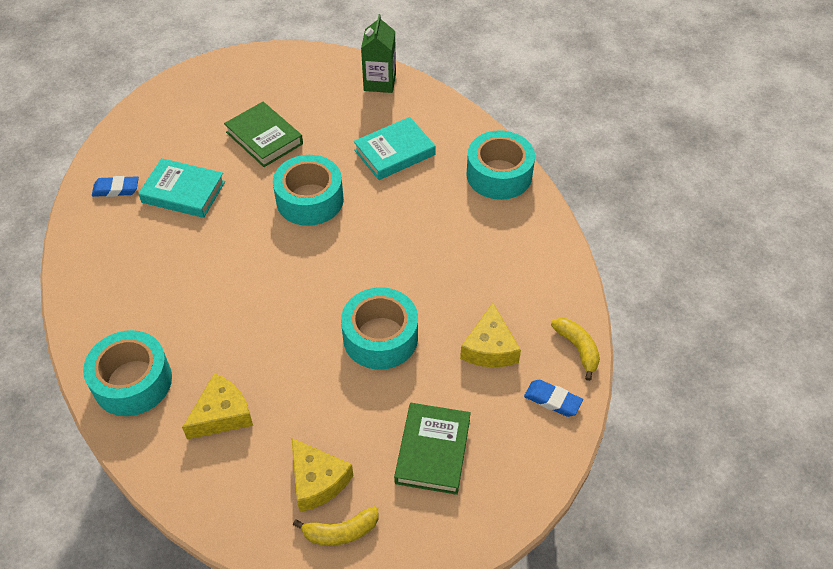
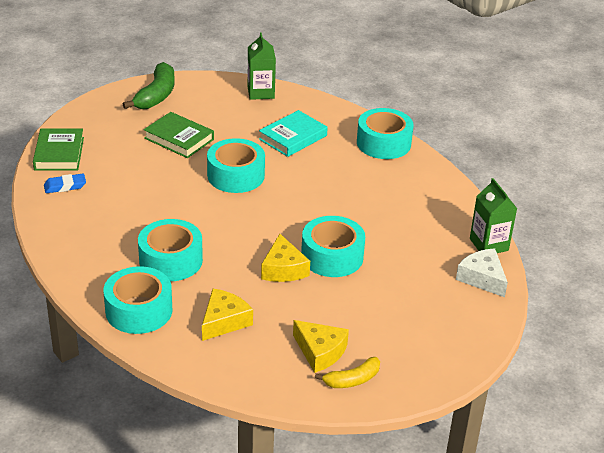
camera: 15 degrees left, 15 degrees down
turquoise book [138,158,225,218] -> none
green book [394,403,471,495] -> green book moved to [33,128,84,171]
yellow cheese [460,303,521,367] -> yellow cheese moved to [261,234,310,282]
blue eraser [524,380,583,417] -> white cheese [456,248,508,297]
yellow banana [551,318,600,381] -> green carton [470,178,517,253]
none -> green banana [123,62,175,109]
none -> turquoise tape [138,219,203,281]

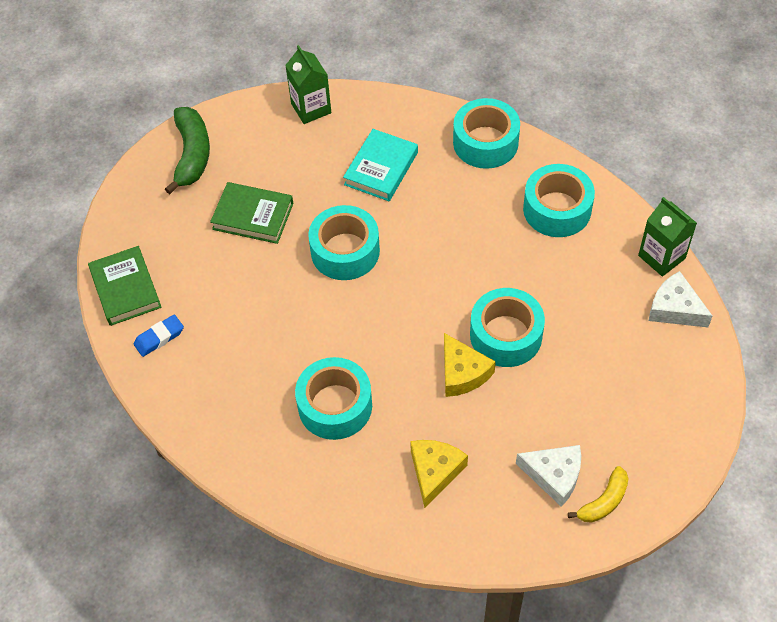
camera: 15 degrees left, 20 degrees up
turquoise tape [103,266,172,334] -> turquoise tape moved to [523,164,595,237]
yellow cheese [293,320,349,373] -> white cheese [516,445,581,507]

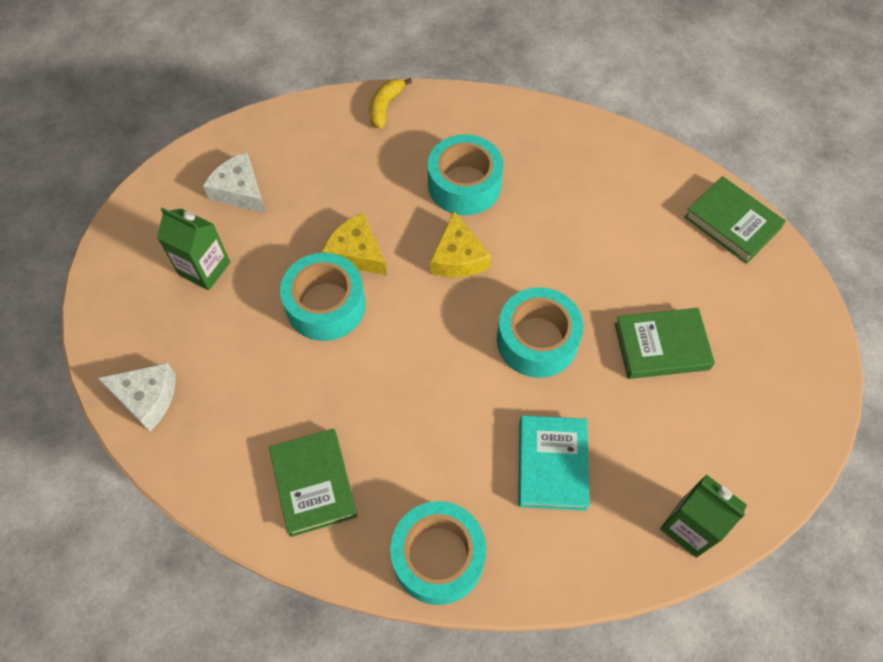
camera: 155 degrees right, 5 degrees up
blue eraser [134,315,184,357] -> none
green banana [165,107,210,194] -> none
yellow cheese [410,440,468,508] -> yellow cheese moved to [430,211,491,278]
white cheese [516,445,581,507] -> white cheese turned 45 degrees clockwise [203,152,266,213]
turquoise tape [523,164,595,237] -> green book [269,428,357,537]
yellow banana [568,466,629,523] -> yellow banana moved to [369,78,412,129]
green carton [638,197,697,277] -> green carton moved to [157,207,230,290]

